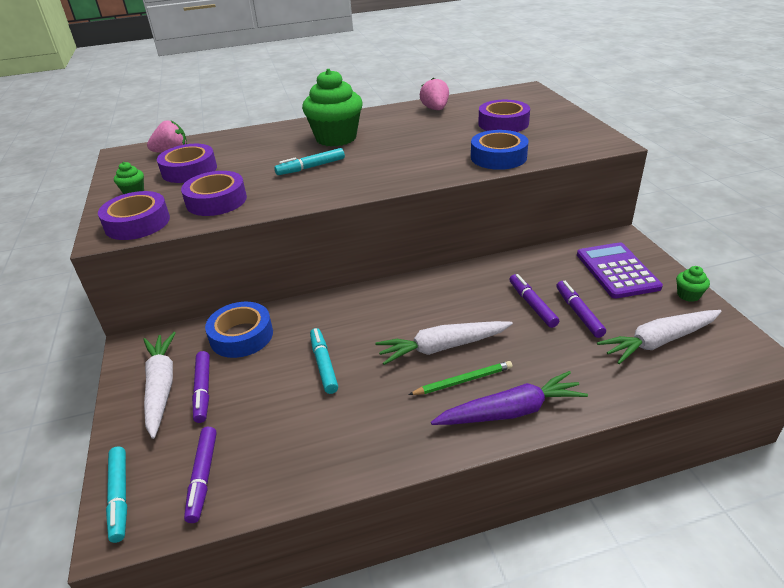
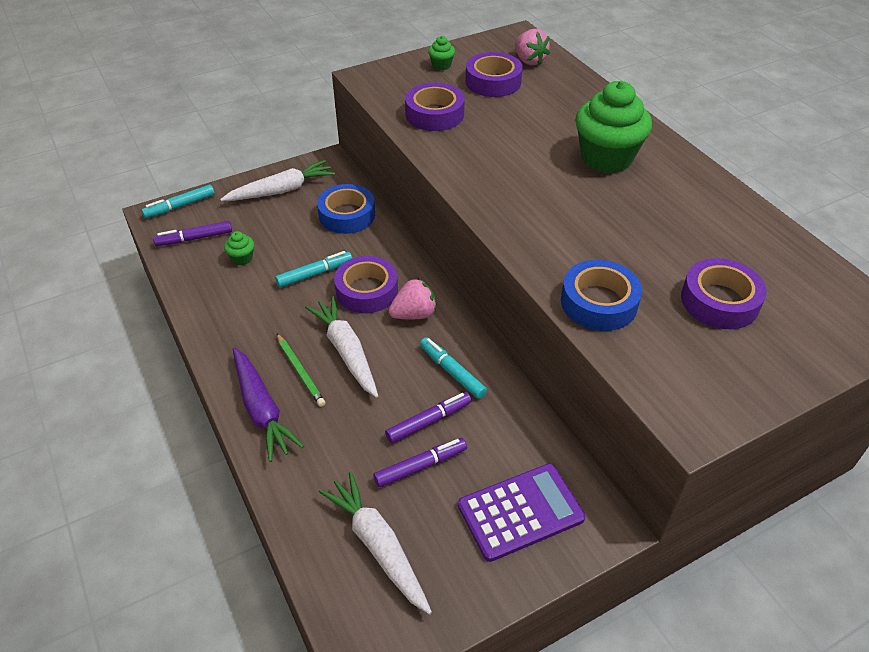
camera: 75 degrees right, 10 degrees up
purple tape [98,191,170,240] -> purple tape moved to [334,256,398,313]
purple marker [192,351,210,423] -> none
turquoise marker [274,148,345,175] -> turquoise marker moved to [420,337,487,399]
pink strawberry [420,77,449,110] -> pink strawberry moved to [389,278,437,319]
green cupcake [676,266,710,302] -> green cupcake moved to [224,231,254,265]

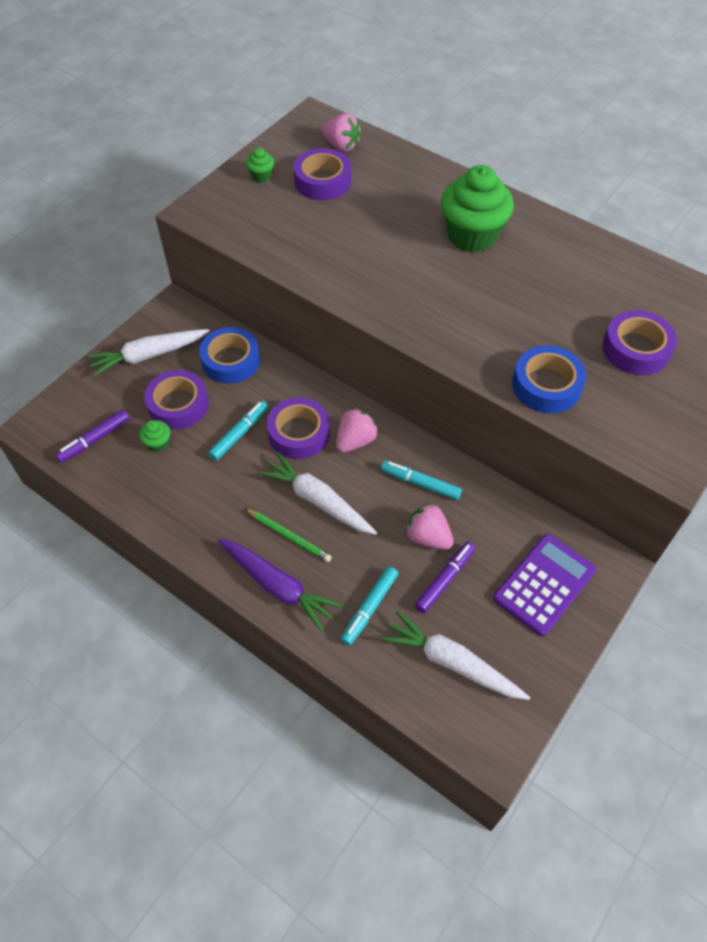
camera: 25 degrees left, 10 degrees up
turquoise marker [141,185,215,218] -> turquoise marker moved to [341,566,398,646]
white carrot [220,160,335,201] -> white carrot turned 150 degrees counterclockwise [87,329,210,377]
purple marker [385,392,471,443] -> pink strawberry [405,503,454,550]
purple tape [405,83,465,131] -> purple tape moved to [144,370,209,430]

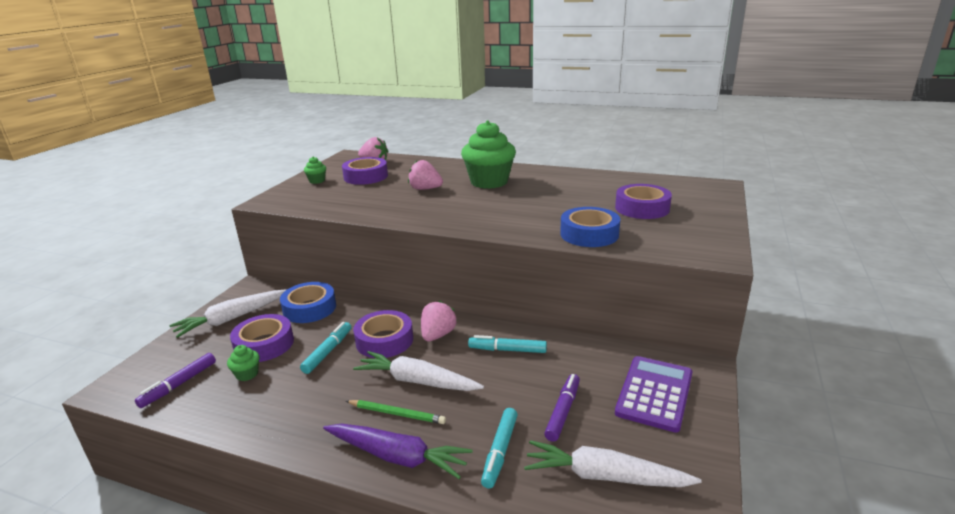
camera: 15 degrees left, 30 degrees down
pink strawberry [405,503,454,550] -> pink strawberry moved to [408,160,443,190]

